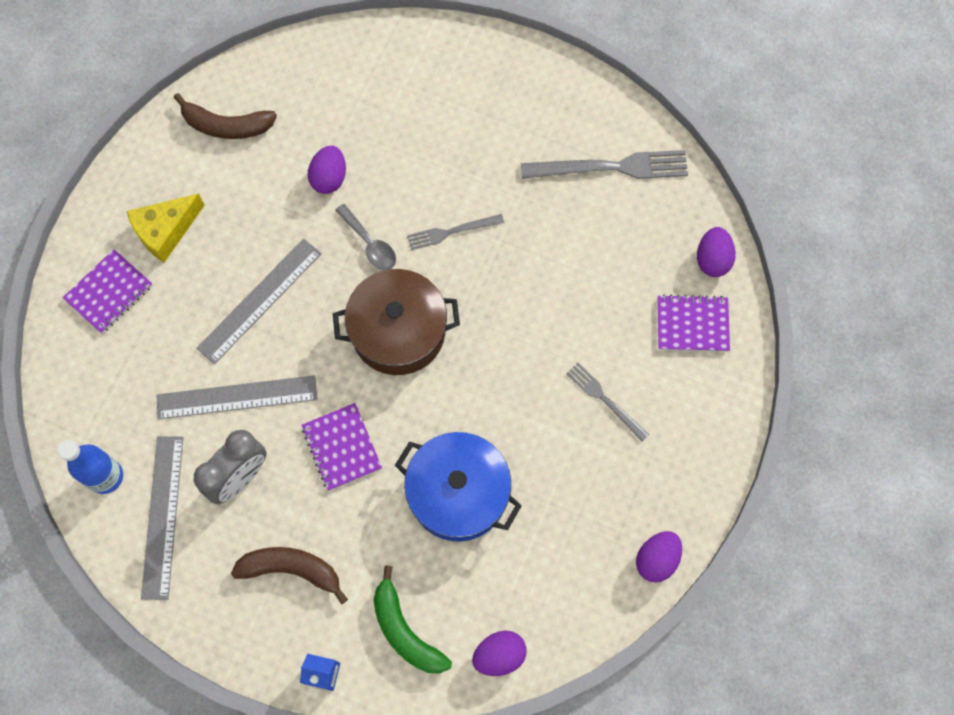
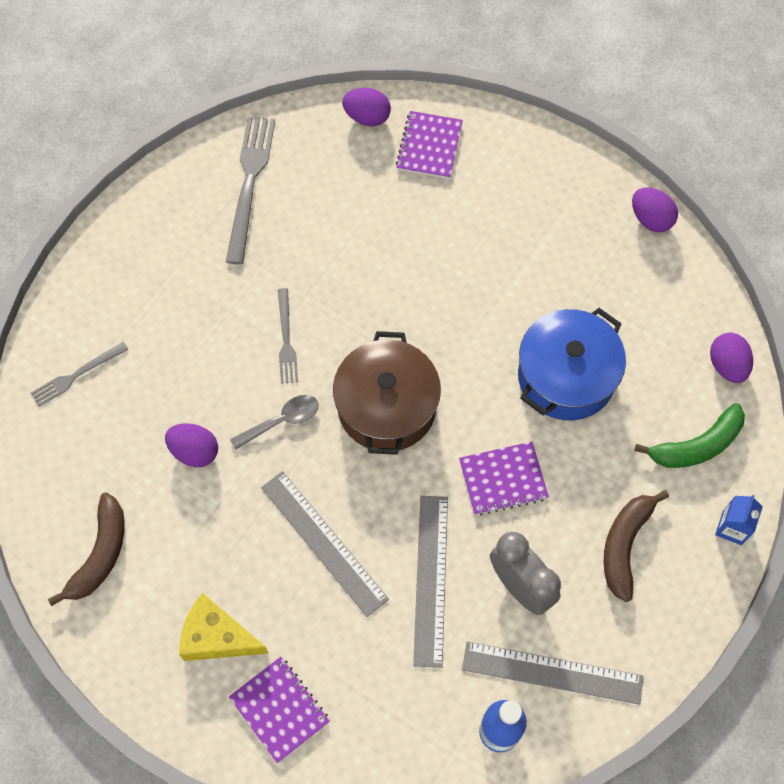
camera: 80 degrees left, 5 degrees down
yellow cheese [127,193,205,263] -> yellow cheese turned 135 degrees clockwise [179,593,269,661]
grey fork [566,363,649,441] -> grey fork moved to [30,342,129,407]

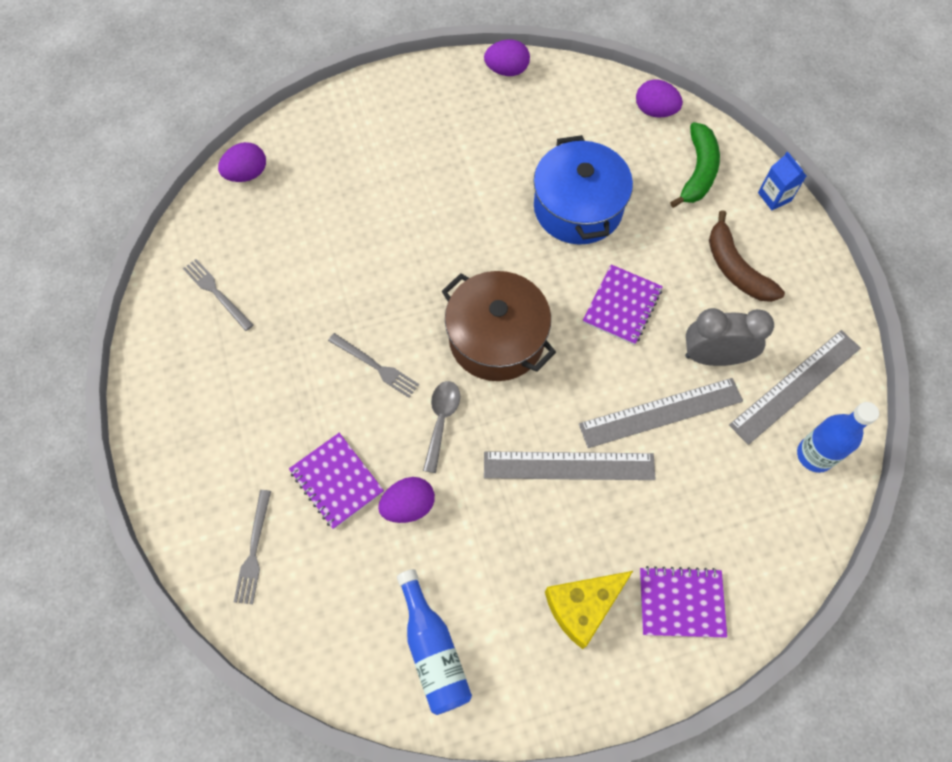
camera: 50 degrees left, 0 degrees up
brown banana [48,493,125,606] -> blue bottle [397,569,472,715]
grey fork [226,116,275,264] -> grey fork [183,259,254,331], size x0.58
purple notebook [396,111,463,179] -> purple notebook moved to [289,433,384,529]
grey ruler [413,496,448,668] -> grey ruler turned 60 degrees counterclockwise [579,378,743,448]

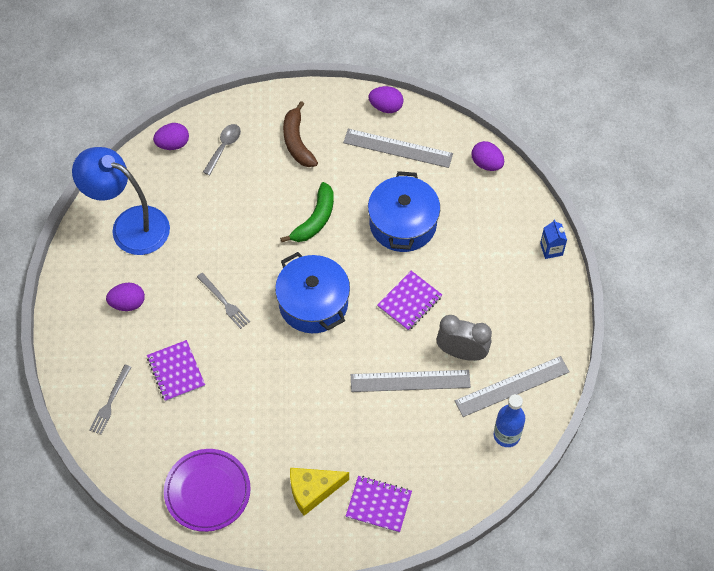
camera: 15 degrees right, 5 degrees down
grey fork [183,259,254,331] -> blue lamp [72,147,170,255]
purple egg [378,477,435,523] -> purple egg moved to [106,283,145,311]
blue bottle [397,569,472,715] -> purple plate [164,449,251,532]
grey spoon [423,381,460,473] -> grey spoon moved to [203,124,241,175]
brown pot [442,271,556,381] -> blue pot [275,252,350,333]
grey ruler [484,451,656,480] -> grey ruler moved to [343,129,453,168]
green banana [670,122,720,208] -> green banana moved to [280,182,334,242]
brown banana [709,210,785,302] -> brown banana moved to [283,101,318,167]

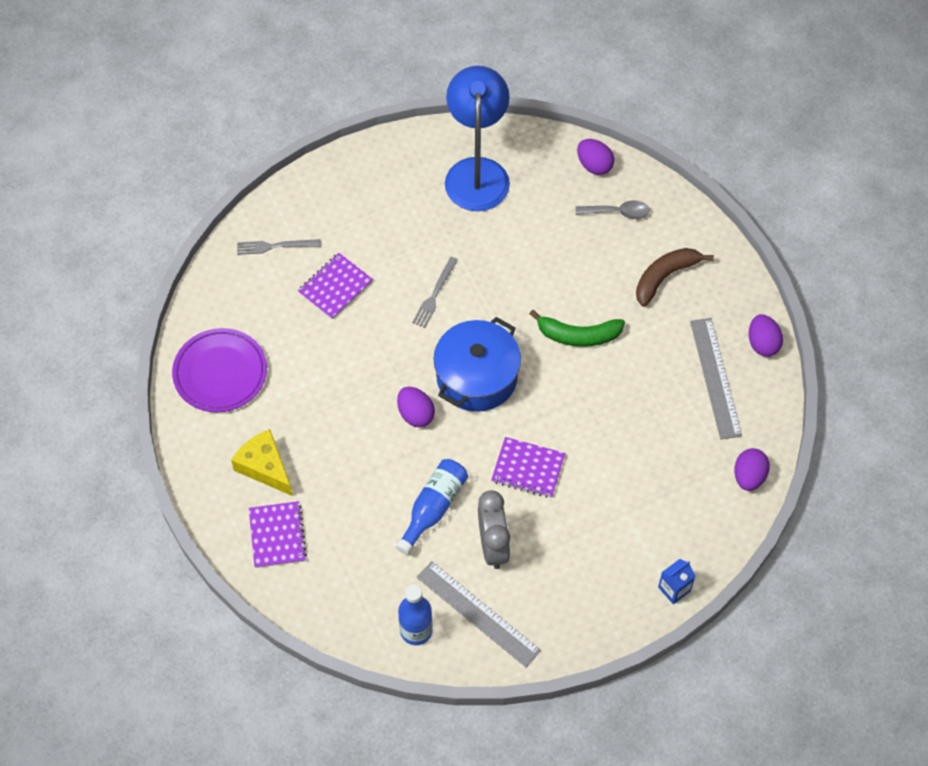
camera: 65 degrees right, 0 degrees up
purple egg [106,283,145,311] -> purple egg moved to [397,387,435,427]
grey ruler [351,370,471,392] -> blue bottle [396,459,468,555]
blue pot [368,171,440,252] -> none

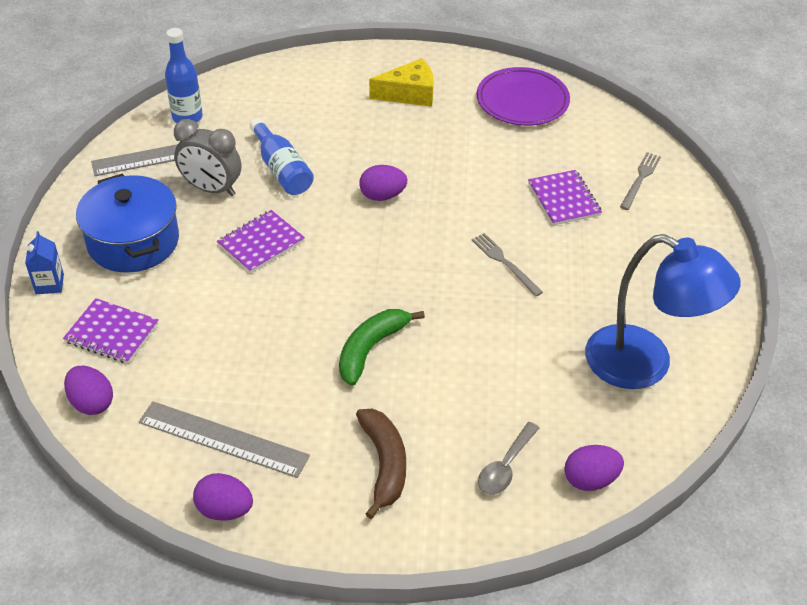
camera: 120 degrees right, 15 degrees down
purple notebook [249,501,307,568] -> purple notebook moved to [63,298,159,364]
blue pot [434,317,521,412] -> blue pot moved to [76,174,179,273]

